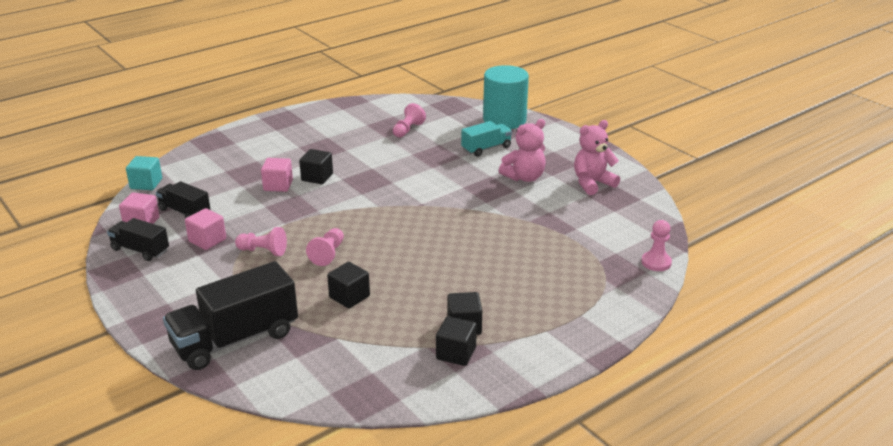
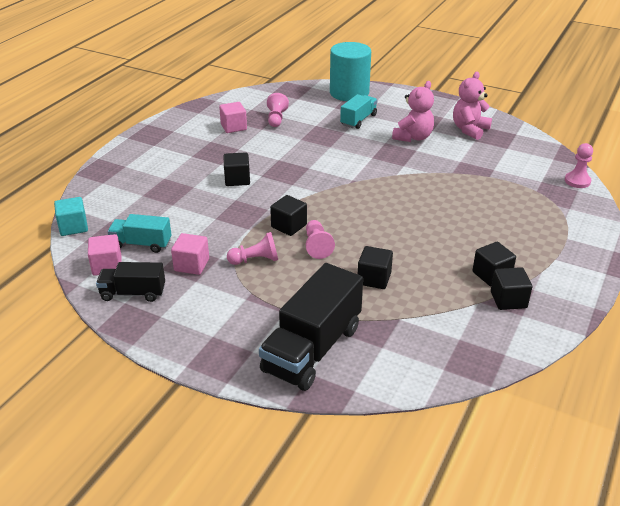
camera: 25 degrees left, 5 degrees up
black truck [156,181,211,219] -> turquoise truck [107,214,172,253]
pink cube [261,158,293,192] -> pink cube moved to [219,102,247,133]
none -> black cube [270,195,307,236]

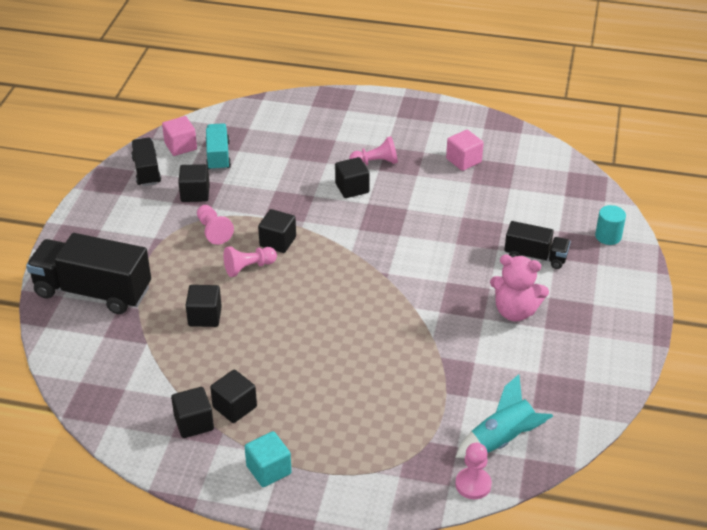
camera: 75 degrees right, 5 degrees up
turquoise cube [54,197,88,236] -> turquoise cube moved to [245,431,292,487]
pink cube [171,233,209,275] -> black cube [178,164,210,202]
pink pawn [267,93,289,127] -> pink pawn moved to [349,136,398,165]
turquoise cylinder [330,42,371,101] -> turquoise cylinder [595,205,626,245], size x0.47
turquoise truck [340,94,377,129] -> black truck [504,221,570,269]
pink teddy bear [453,71,492,140] -> none
none -> turquoise rocket [455,374,553,458]

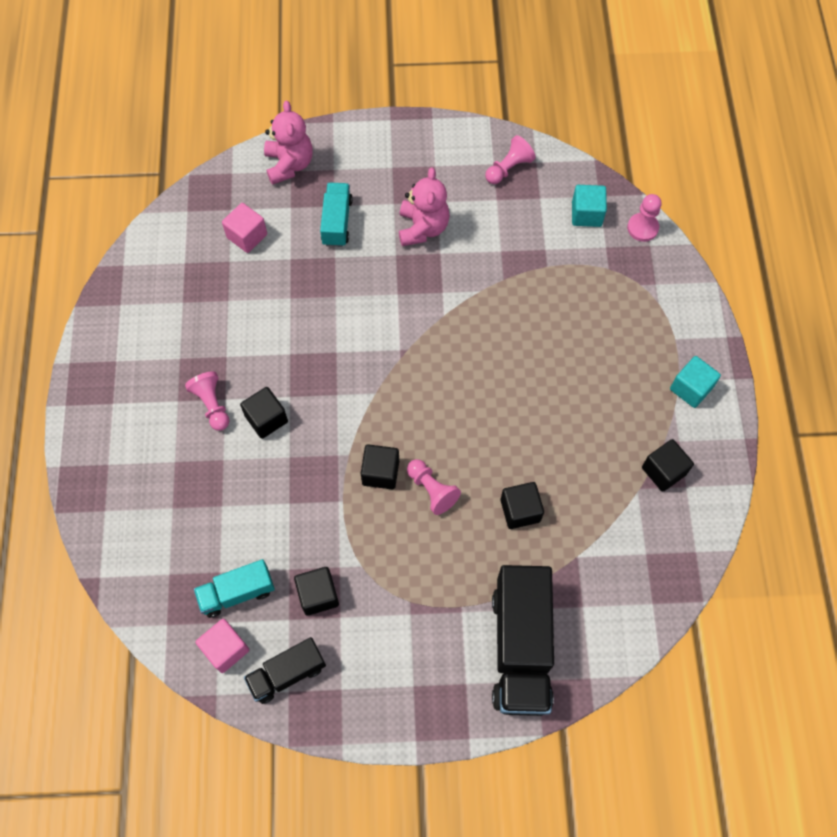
camera: 105 degrees left, 25 degrees up
pink pawn [197,205,234,245] -> pink pawn moved to [485,135,536,184]
black cube [210,370,257,423] -> none
pink cube [446,130,484,171] -> pink cube moved to [222,203,267,253]
turquoise rocket [455,374,553,458] -> turquoise cube [572,185,607,227]
black truck [504,221,570,269] -> turquoise truck [320,182,353,247]
turquoise cylinder [595,205,626,245] -> pink teddy bear [264,101,313,185]

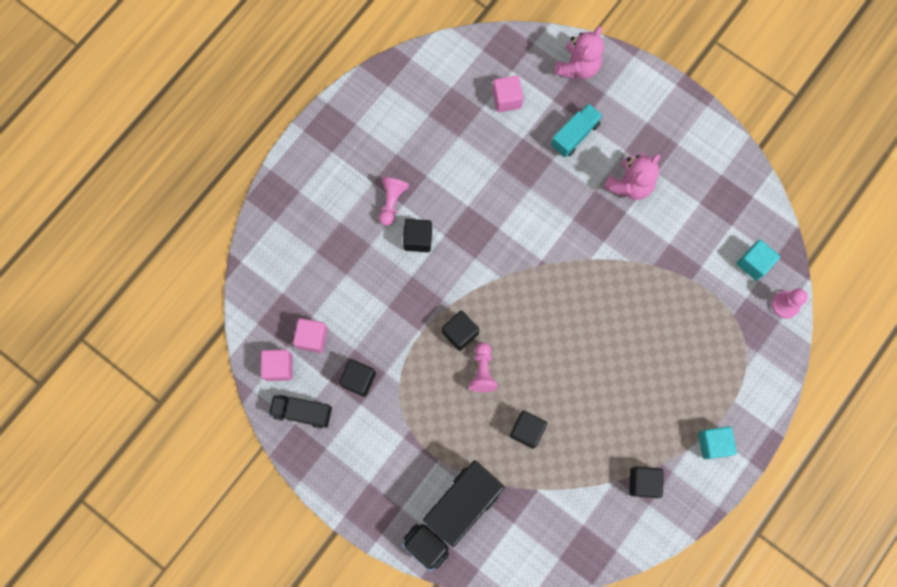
camera: 40 degrees right, 10 degrees up
turquoise truck [194,559,275,618] -> pink cube [293,318,328,353]
pink pawn [485,135,536,184] -> none

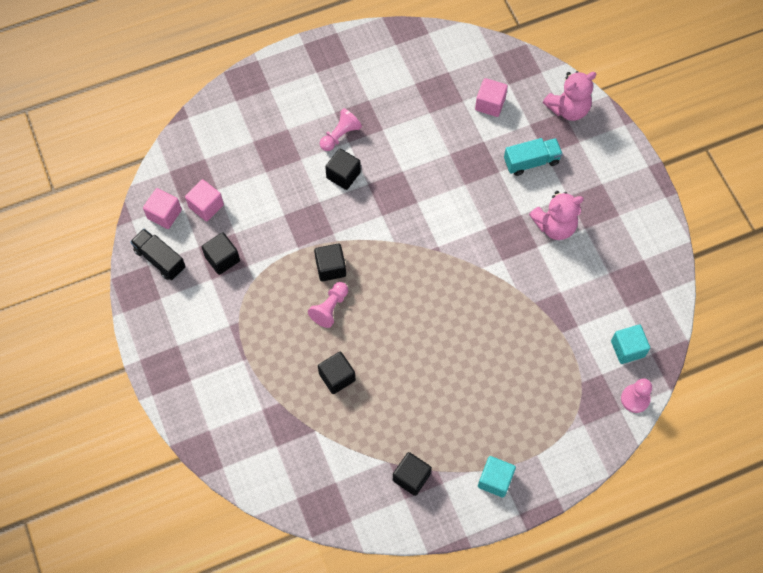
camera: 30 degrees right, 10 degrees down
black truck [402,460,505,572] -> none

